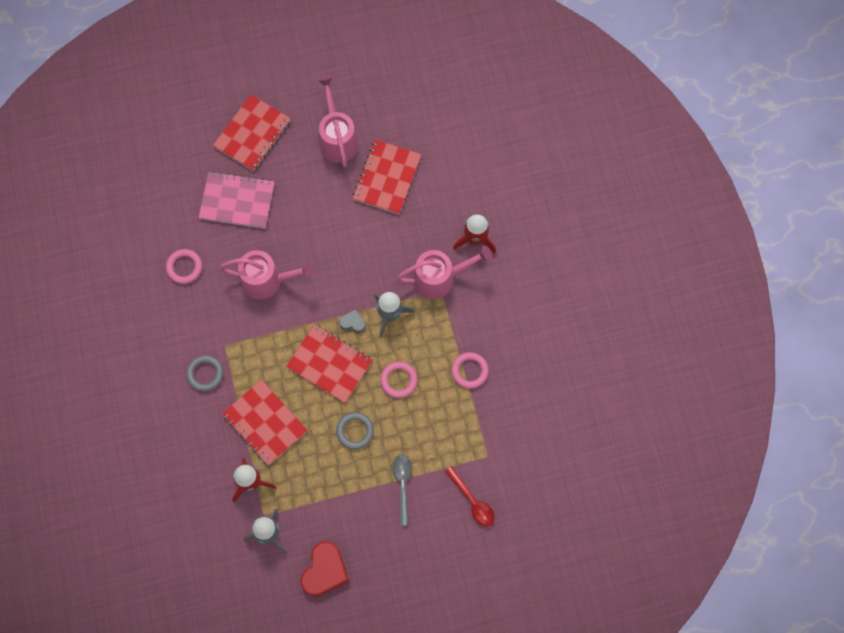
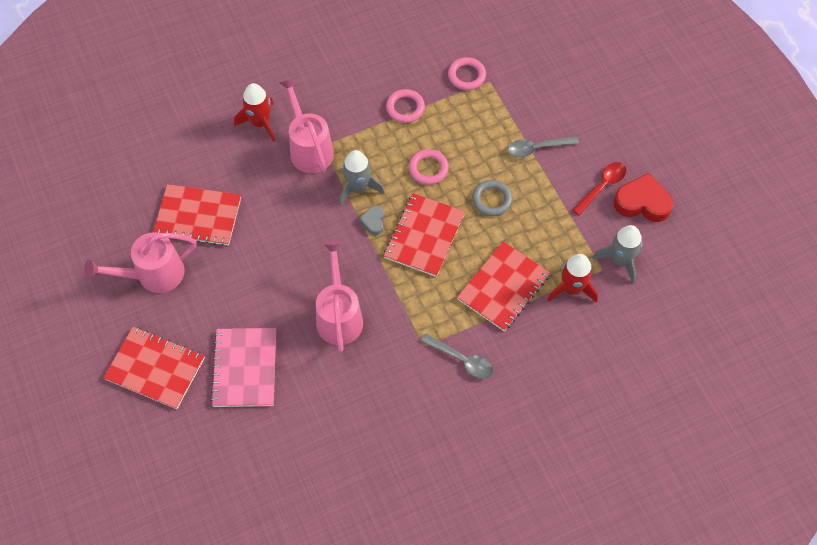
camera: 100 degrees left, 10 degrees down
pink ring [166,249,202,284] -> pink ring moved to [448,57,486,90]
grey ring [186,355,224,392] -> grey spoon [421,333,494,379]
red spoon [445,466,495,526] -> red spoon moved to [572,162,626,216]

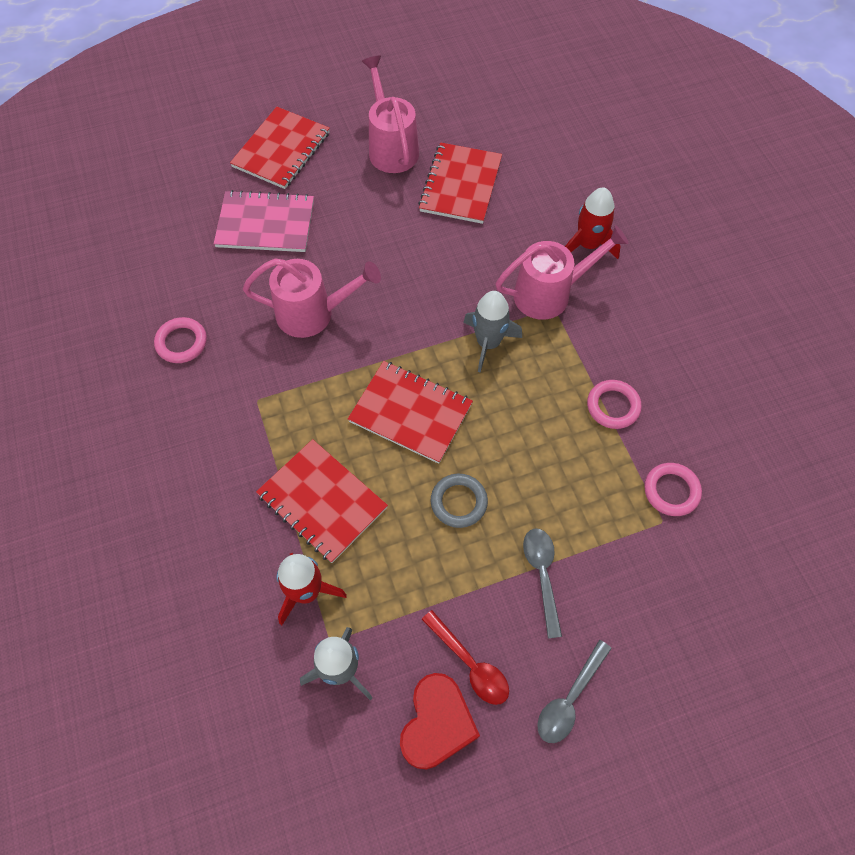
camera: 95 degrees right, 0 degrees up
grey heart [359,206,384,235] -> none
pink ring [409,149,449,185] -> pink ring moved to [154,317,207,363]
grey spoon [421,333,494,379] -> grey spoon moved to [538,640,612,743]

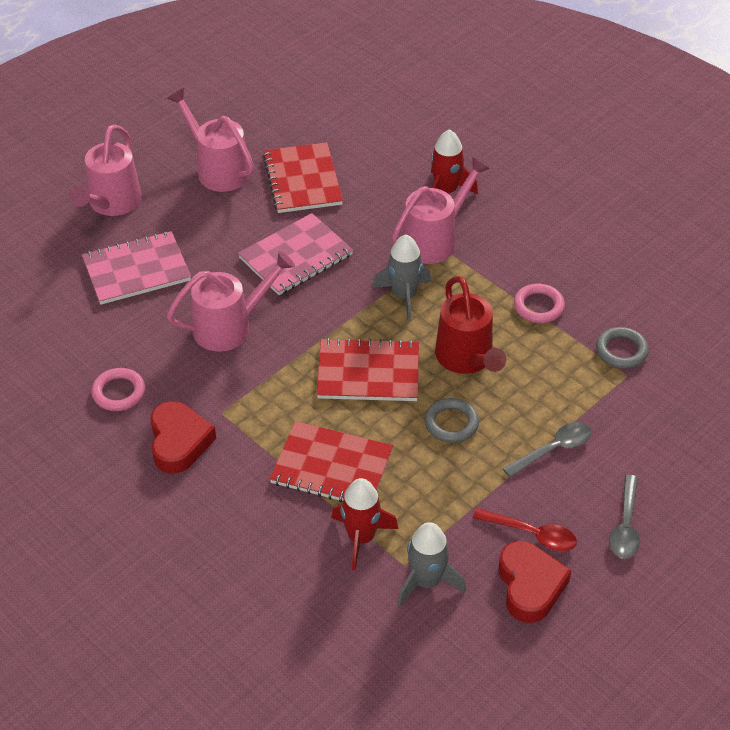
camera: 25 degrees left, 15 degrees down
red notebook [230,107,330,189] -> pink watering can [69,124,142,216]
grey spoon [523,528,562,639] -> grey spoon turned 90 degrees clockwise [503,422,591,477]
pink ring [644,463,702,516] -> grey ring [596,327,649,369]
none -> red heart [150,401,216,474]
none -> pink notebook [238,213,353,295]
none -> red watering can [435,276,506,374]

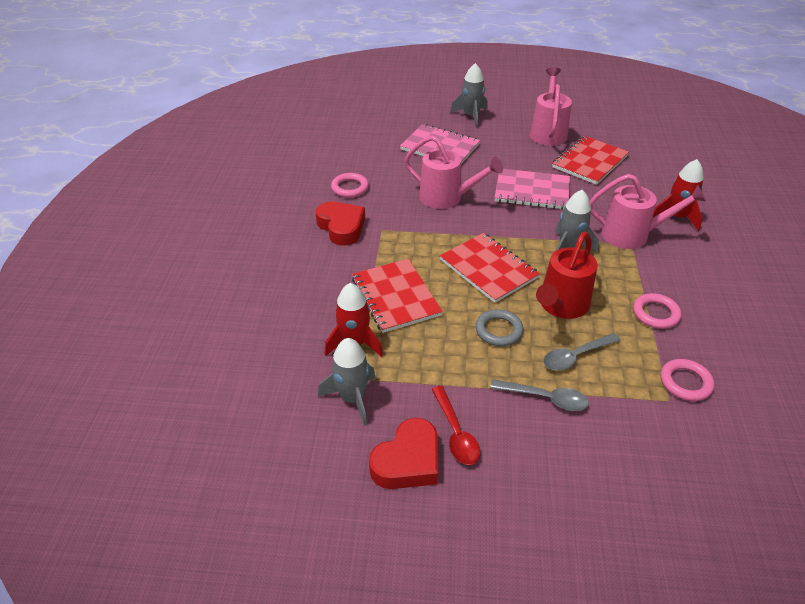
camera: 50 degrees right, 5 degrees down
pink watering can [69,124,142,216] -> grey rocket [450,63,487,127]
red heart [150,401,216,474] -> red heart turned 75 degrees counterclockwise [316,201,365,245]
grey ring [596,327,649,369] -> pink ring [661,359,715,401]
grey spoon [609,475,640,559] -> grey spoon moved to [543,333,621,371]

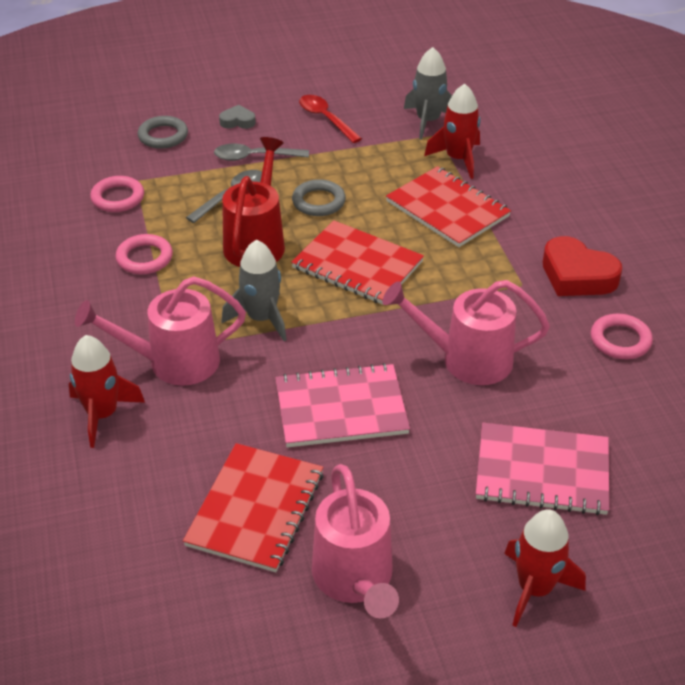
camera: 160 degrees right, 0 degrees up
red heart [369,418,438,489] -> none
grey rocket [450,63,487,127] -> red rocket [504,509,586,627]
none -> grey ring [138,116,188,149]
none -> grey heart [219,105,256,129]

